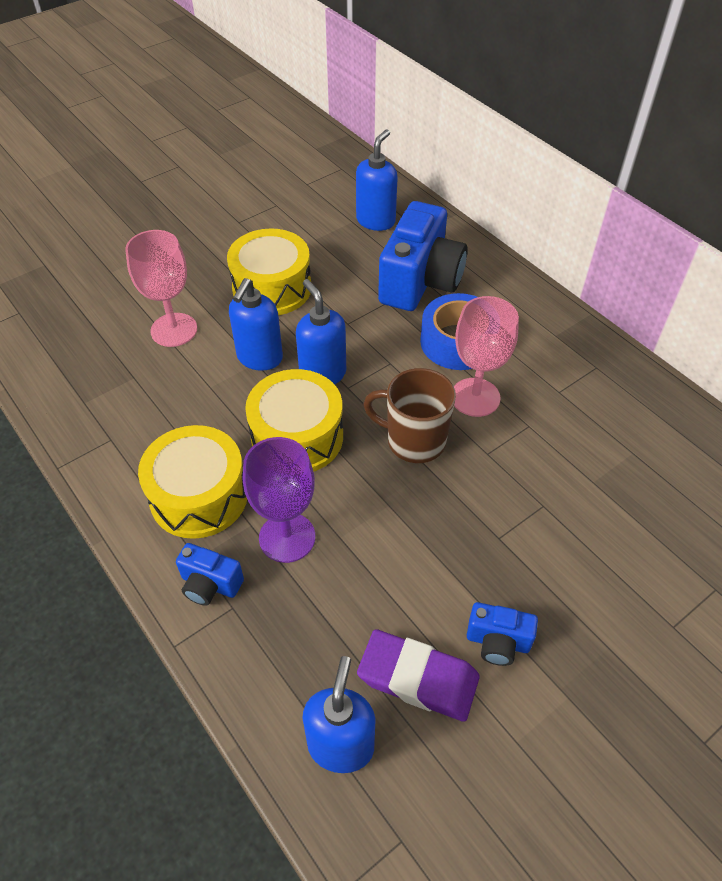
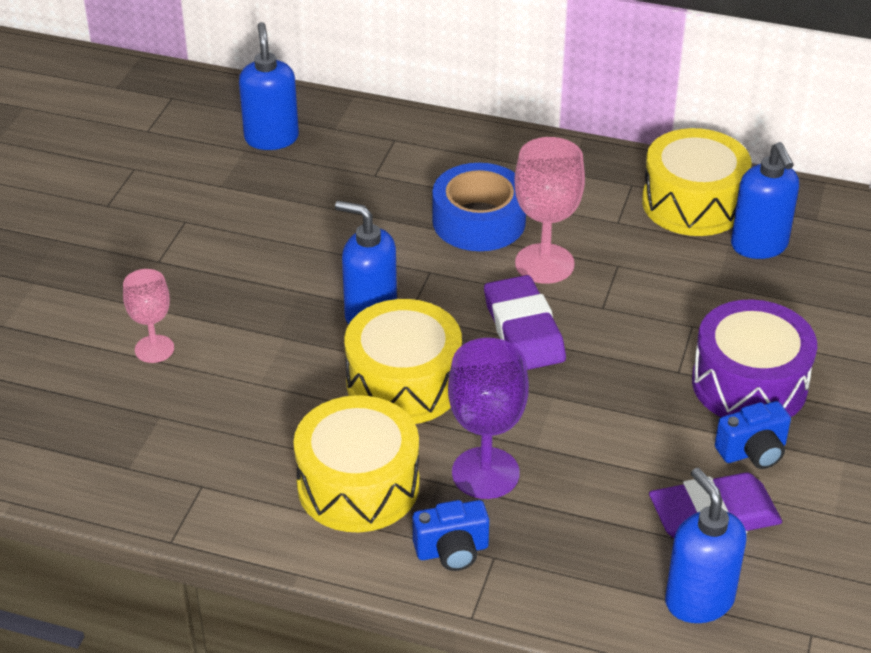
camera: 35 degrees left, 10 degrees down
pink goblet [125,230,197,347] -> pink goblet [123,269,174,363], size x0.63
yellow drum [227,228,311,315] -> yellow drum moved to [642,128,752,236]
blue soap dispenser [229,278,283,371] -> blue soap dispenser moved to [731,142,799,259]
brown mug [363,368,456,463] -> purple eraser [484,275,566,370]
blue camera [378,201,468,311] -> none
none -> purple drum [692,299,817,417]

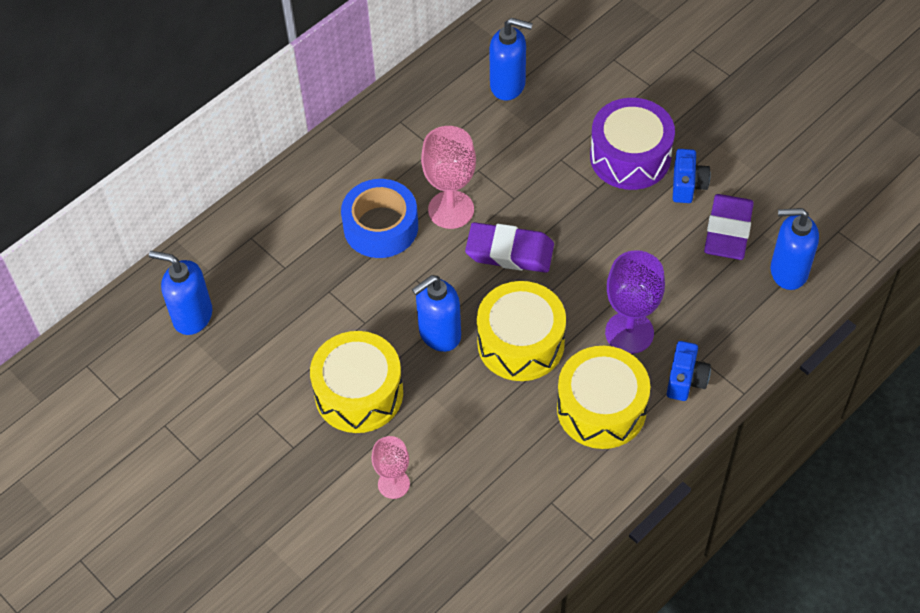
camera: 60 degrees left, 15 degrees up
yellow drum [642,128,752,236] -> yellow drum moved to [310,331,403,433]

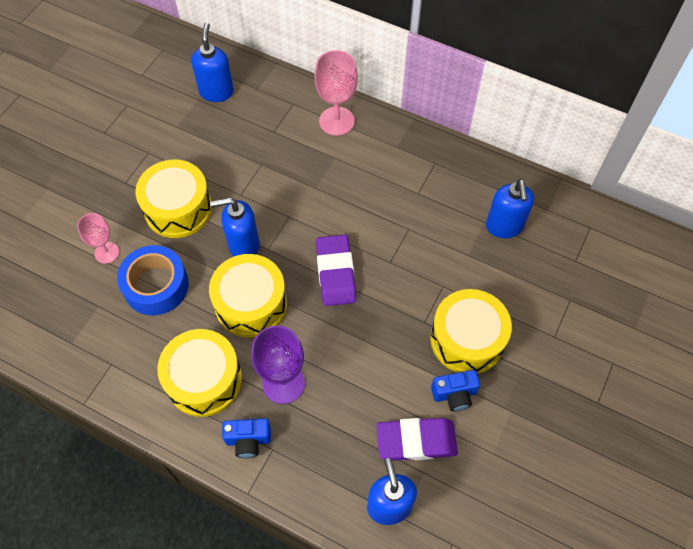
camera: 70 degrees right, 5 degrees up
blue tape [341,179,418,258] -> blue tape moved to [117,245,189,316]
blue soap dispenser [412,275,461,352] -> blue soap dispenser turned 45 degrees counterclockwise [210,198,260,257]
pink goblet [421,126,476,229] -> pink goblet moved to [315,50,358,136]
purple drum [590,98,675,190] -> yellow drum [430,289,512,374]

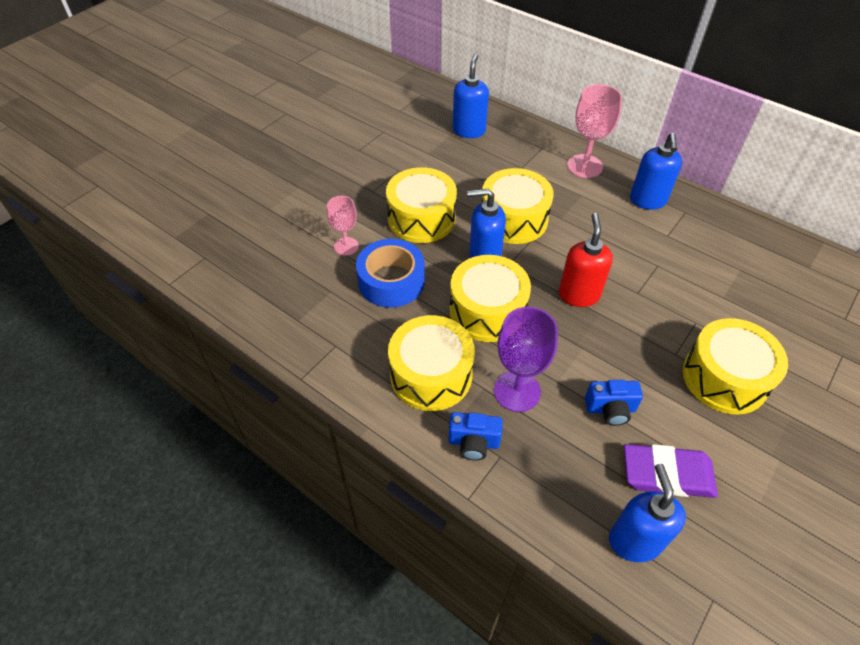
camera: 10 degrees right, 10 degrees down
purple eraser [316,235,356,306] -> red soap dispenser [559,213,613,307]
blue camera [431,370,480,411] -> blue camera moved to [585,380,643,426]
blue soap dispenser [486,179,534,238] -> blue soap dispenser moved to [630,133,682,209]
none -> yellow drum [482,168,554,244]

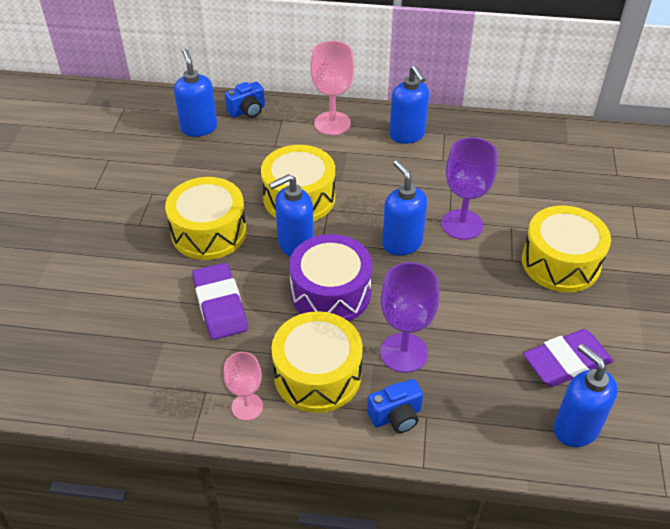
camera: 30 degrees left, 5 degrees down
pink goblet [327,196,359,256] -> pink goblet moved to [224,352,263,421]
blue tape [356,239,425,308] -> purple eraser [192,263,248,340]
yellow drum [449,255,531,342] -> purple drum [289,234,372,321]
red soap dispenser [559,213,613,307] -> blue soap dispenser [382,160,427,255]
blue camera [585,380,643,426] -> blue camera moved to [225,82,265,118]
none -> purple goblet [441,137,497,240]

